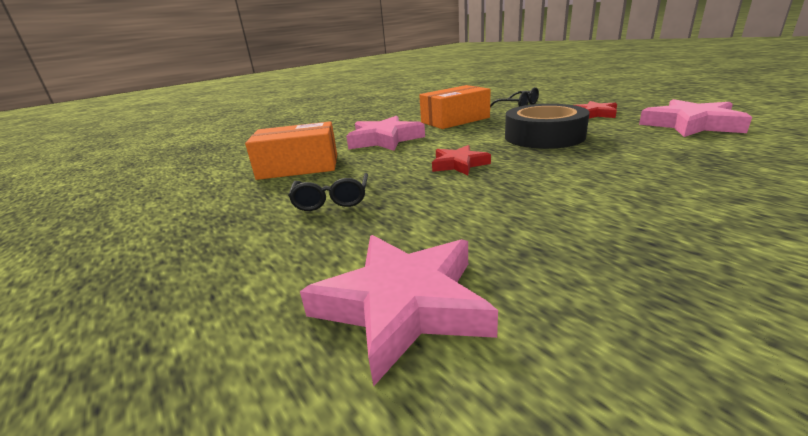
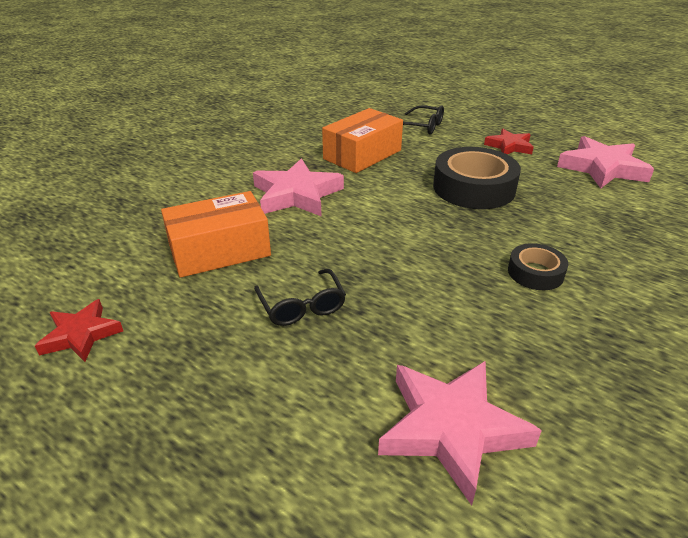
camera: 20 degrees left, 10 degrees up
red star [432,145,491,175] -> red star moved to [35,299,123,362]
none -> black tape [508,243,568,290]

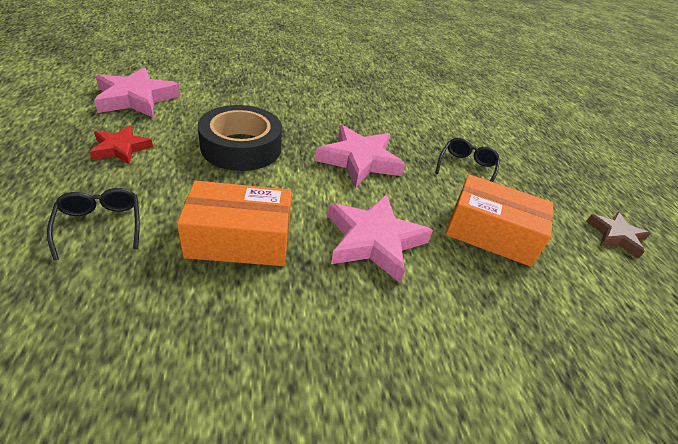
camera: 140 degrees left, 5 degrees up
red star [35,299,123,362] -> brown star [586,212,651,259]
pink star [378,361,542,505] -> pink star moved to [315,125,405,188]
black tape [508,243,568,290] -> none

